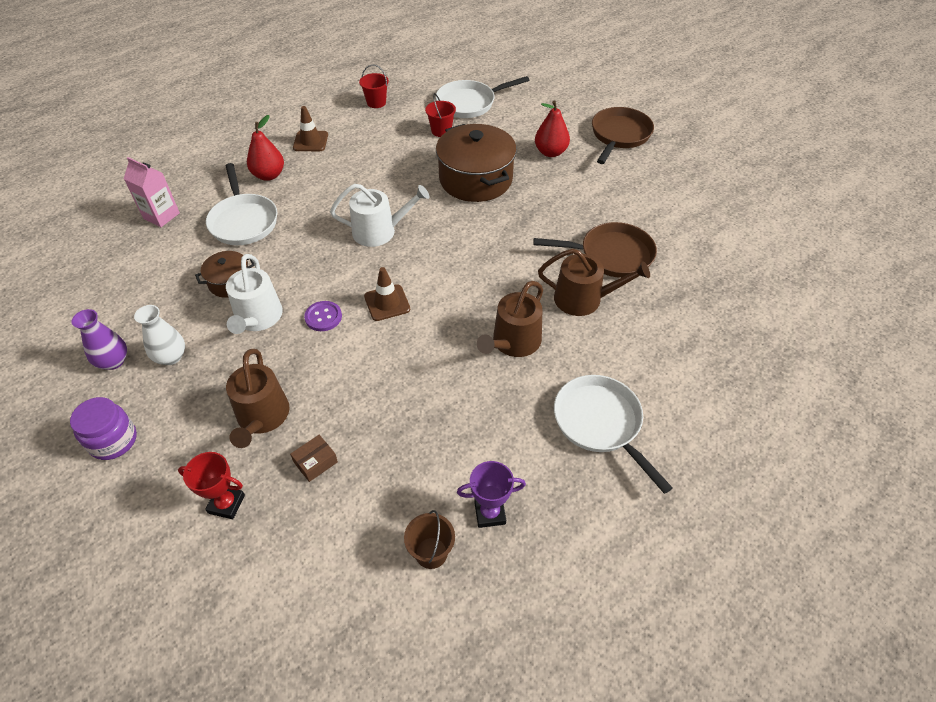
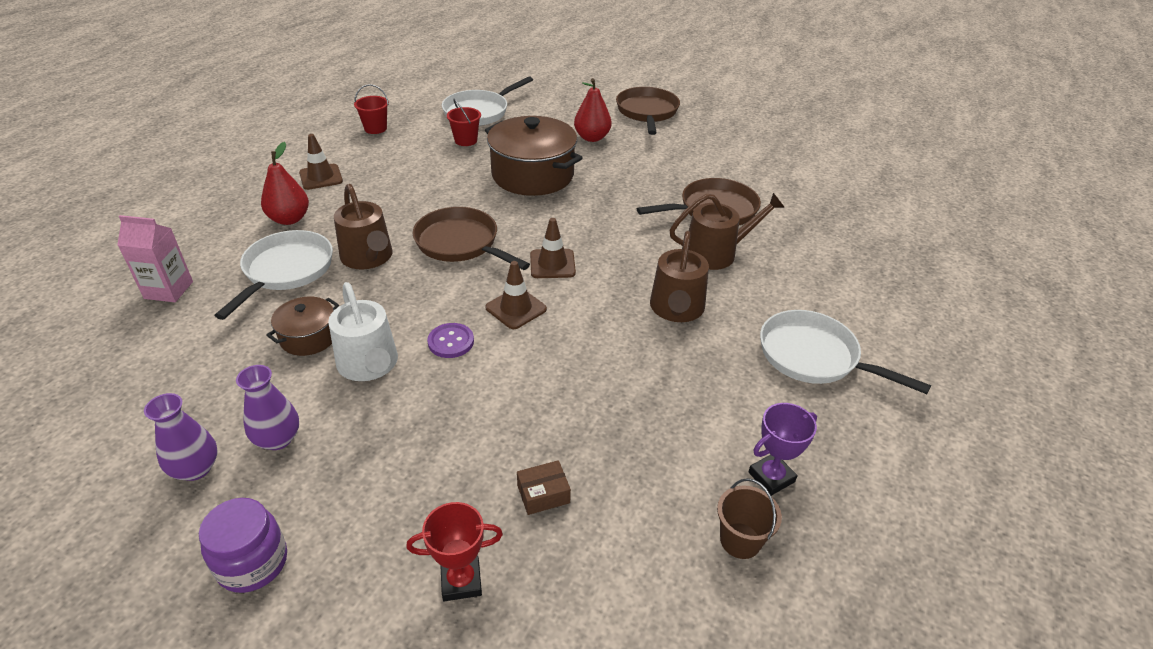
camera: 25 degrees left, 10 degrees down
white vase [134,305,185,365] -> purple vase [236,365,299,450]
white pan [206,163,277,245] -> white pan turned 120 degrees counterclockwise [214,230,333,320]
brown watering can [226,349,289,448] -> brown watering can moved to [334,184,392,270]
brown box [290,435,338,482] -> brown box turned 45 degrees clockwise [517,460,571,515]
white watering can [330,184,429,247] -> brown pan [413,207,530,270]
none -> brown traffic cone [530,218,576,278]

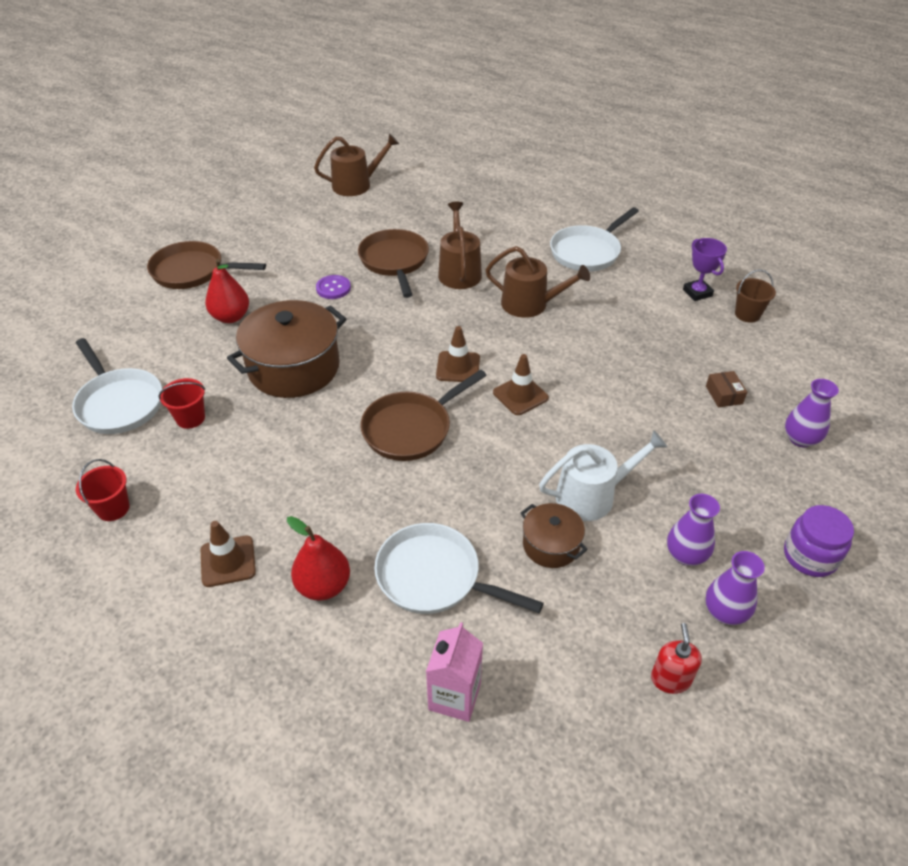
camera: 80 degrees left, 5 degrees up
brown watering can [334,184,392,270] -> brown watering can moved to [314,133,399,196]
red trophy [406,502,503,601] -> purple vase [785,379,839,447]
purple button [427,323,474,358] -> purple button moved to [316,275,351,299]
none -> red soap dispenser [651,623,702,694]

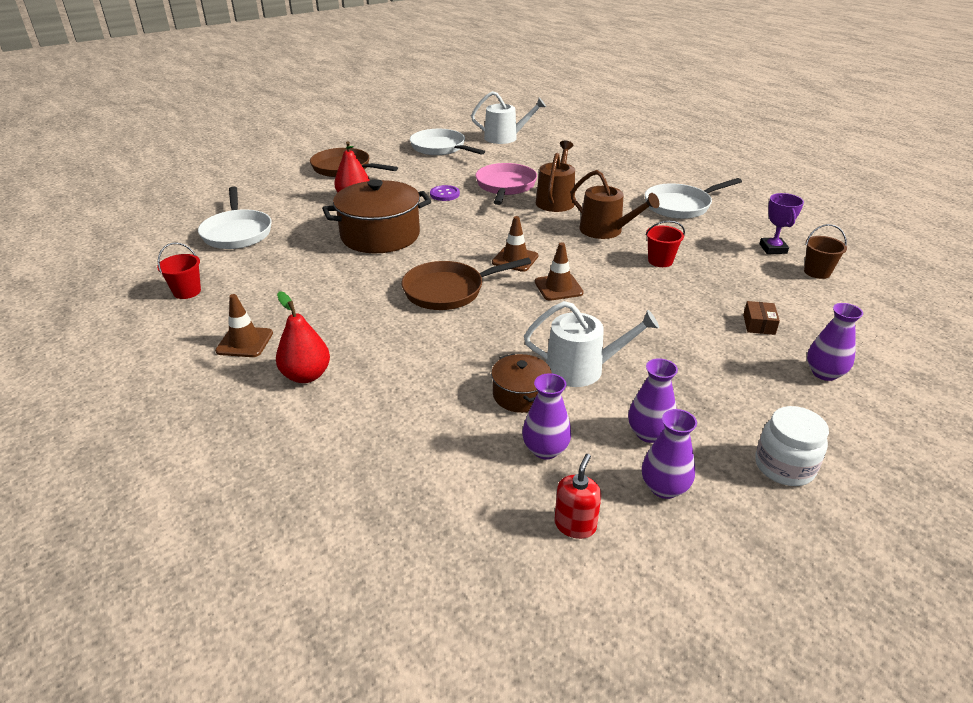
camera: 20 degrees right, 10 degrees down
red bucket [159,378,205,429] -> red bucket moved to [645,221,685,267]
brown watering can [314,133,399,196] -> white watering can [471,91,546,144]
brown pan [358,229,429,298] -> pink pan [475,163,537,205]
white pan [374,523,544,614] -> white pan moved to [410,129,485,155]
pink carton [426,622,483,722] -> none
purple jar [784,505,854,577] -> white jar [755,406,829,486]
none -> purple vase [522,373,571,459]

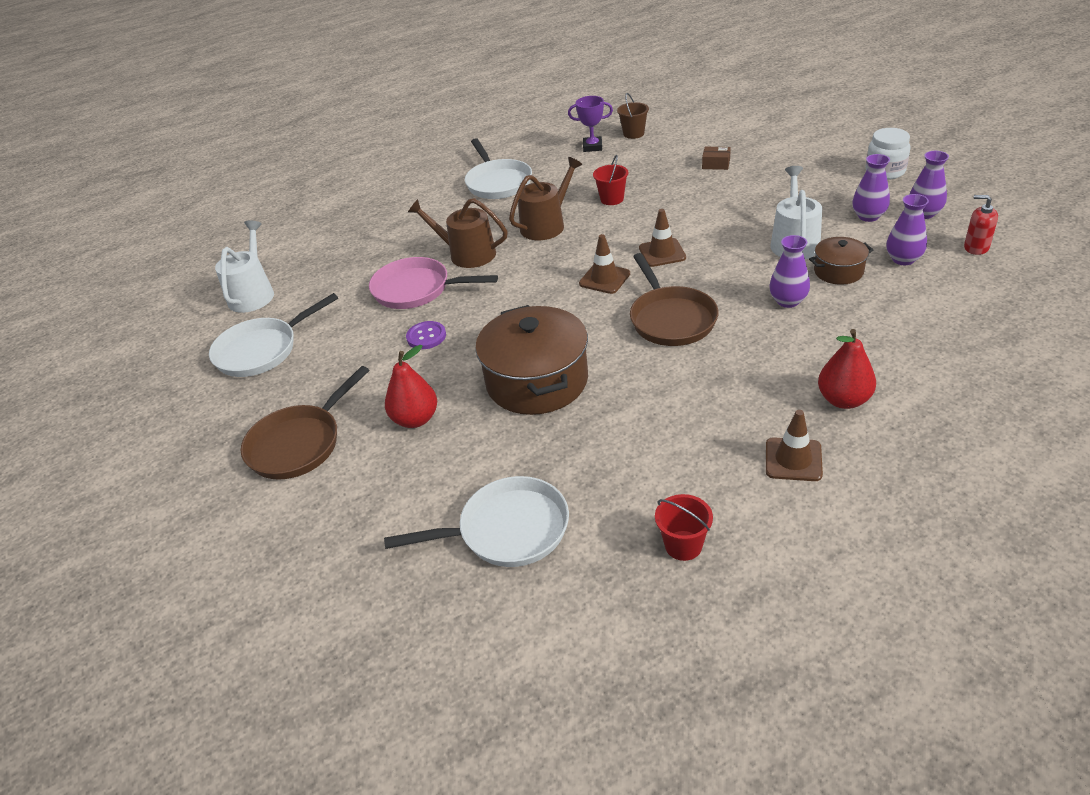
camera: 80 degrees left, 5 degrees up
purple vase [807,303,863,381] -> purple vase moved to [769,235,810,308]

